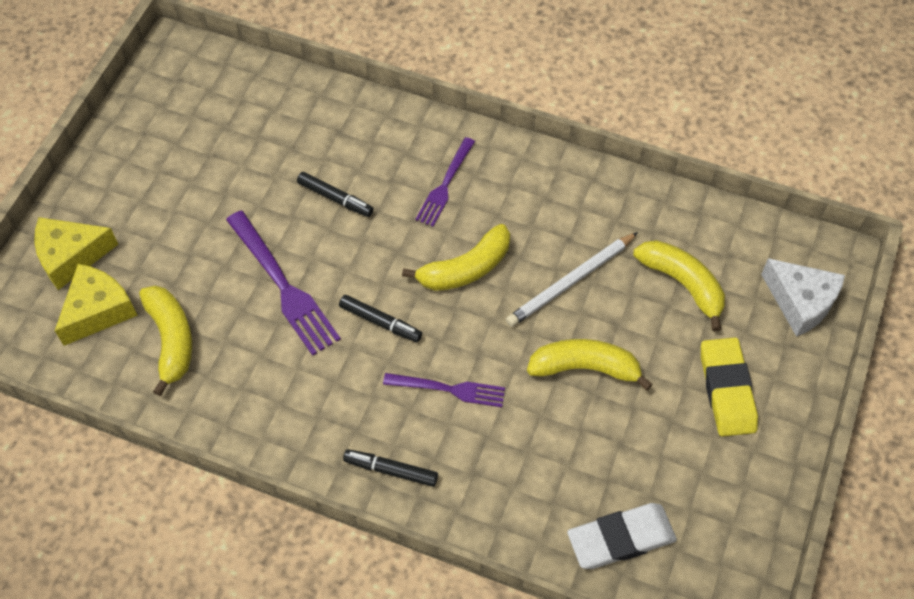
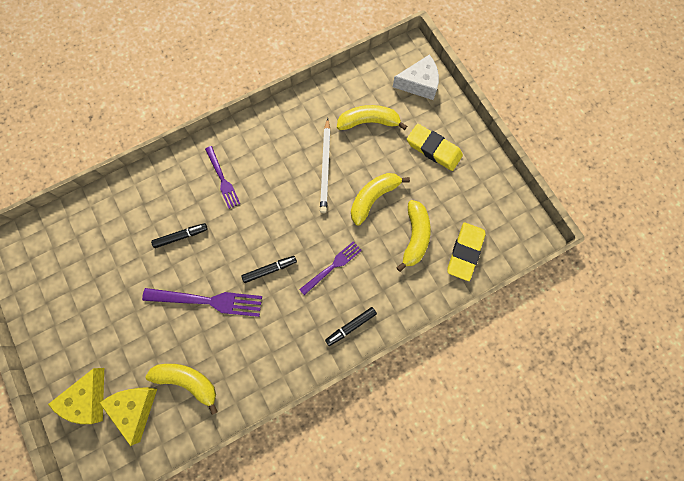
camera: 50 degrees left, 15 degrees up
yellow banana [402,224,510,291] -> yellow banana moved to [396,200,431,272]
white eraser [567,503,677,569] -> yellow eraser [447,222,485,281]

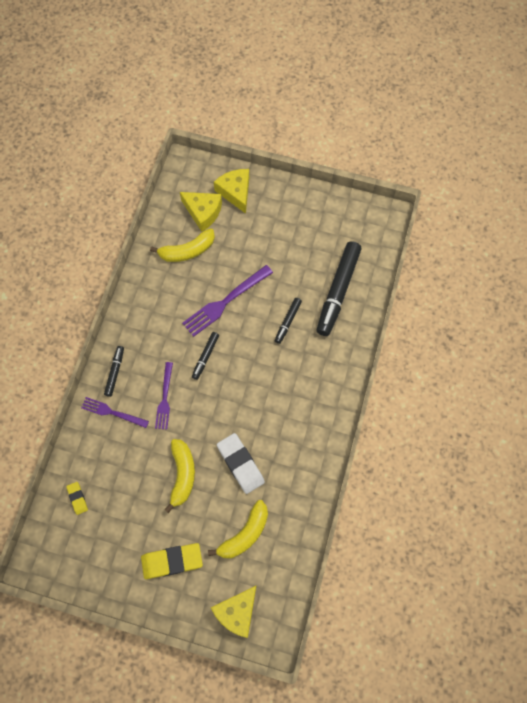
camera: 135 degrees right, 5 degrees down
purple fork [205,146,240,209] -> purple fork moved to [81,397,149,428]
white pencil [320,118,330,213] -> white eraser [217,433,265,494]
white cheese [393,54,439,100] -> yellow cheese [211,586,256,638]
yellow banana [396,200,431,272] -> none
yellow eraser [447,222,485,281] -> yellow eraser [66,482,88,515], size x0.52
none -> black marker [317,241,362,336]

